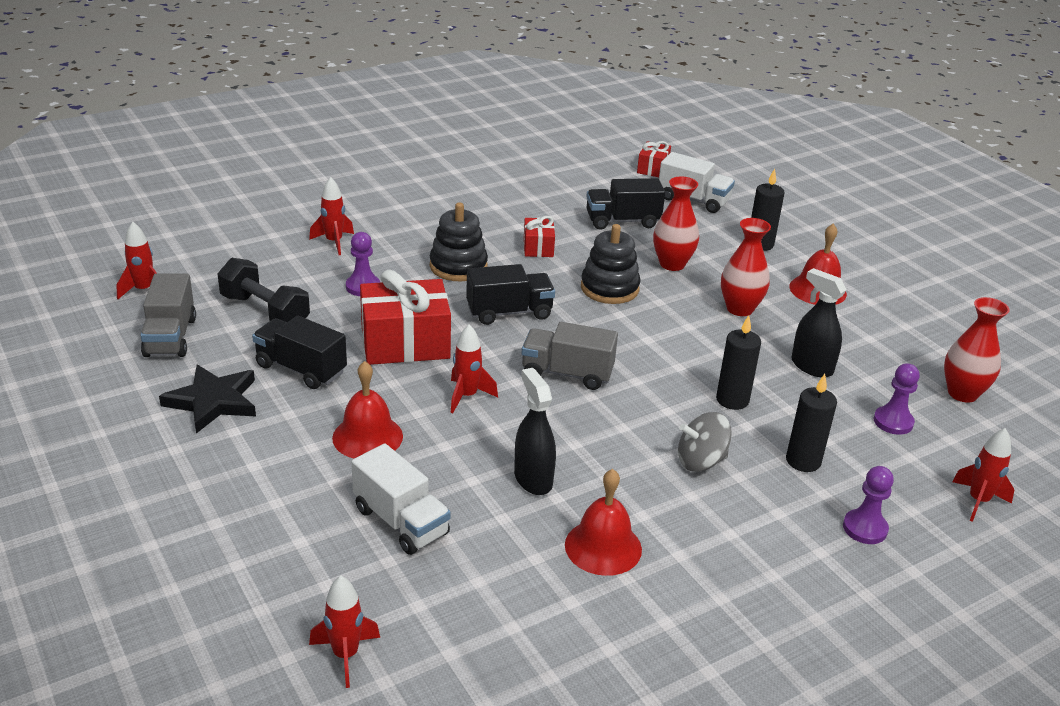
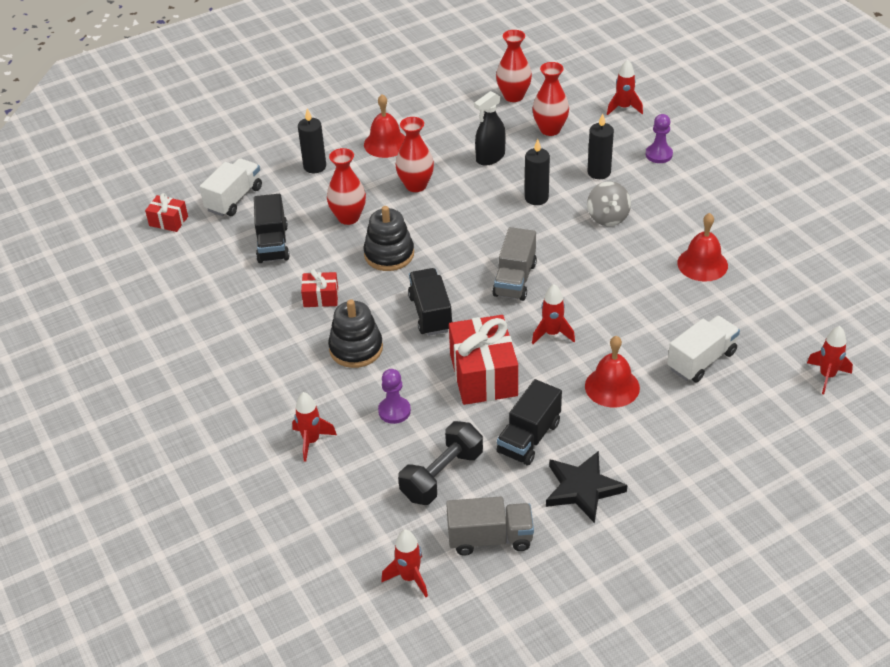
camera: 85 degrees left, 10 degrees up
black spray bottle [514,368,556,495] -> none
purple pawn [874,363,920,435] -> red vase [532,62,569,136]

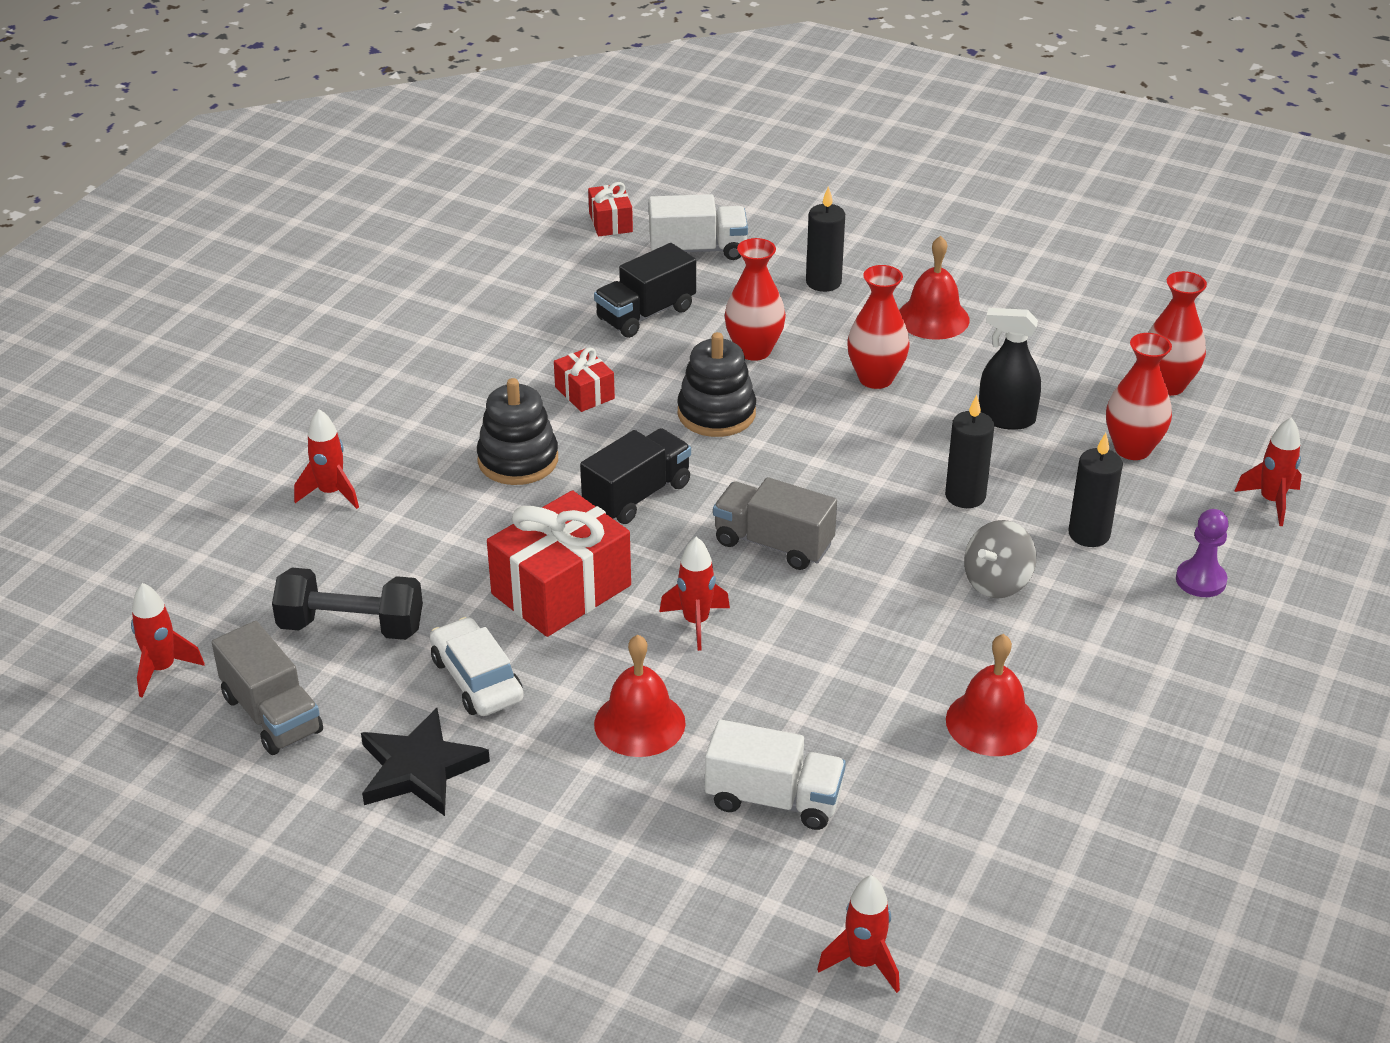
camera: 55 degrees right, 5 degrees down
purple pawn [378,369,411,424] -> none
grey truck [492,227,537,301] -> grey truck turned 45 degrees clockwise [713,477,837,570]
black truck [497,379,562,465] -> white car [430,617,524,716]

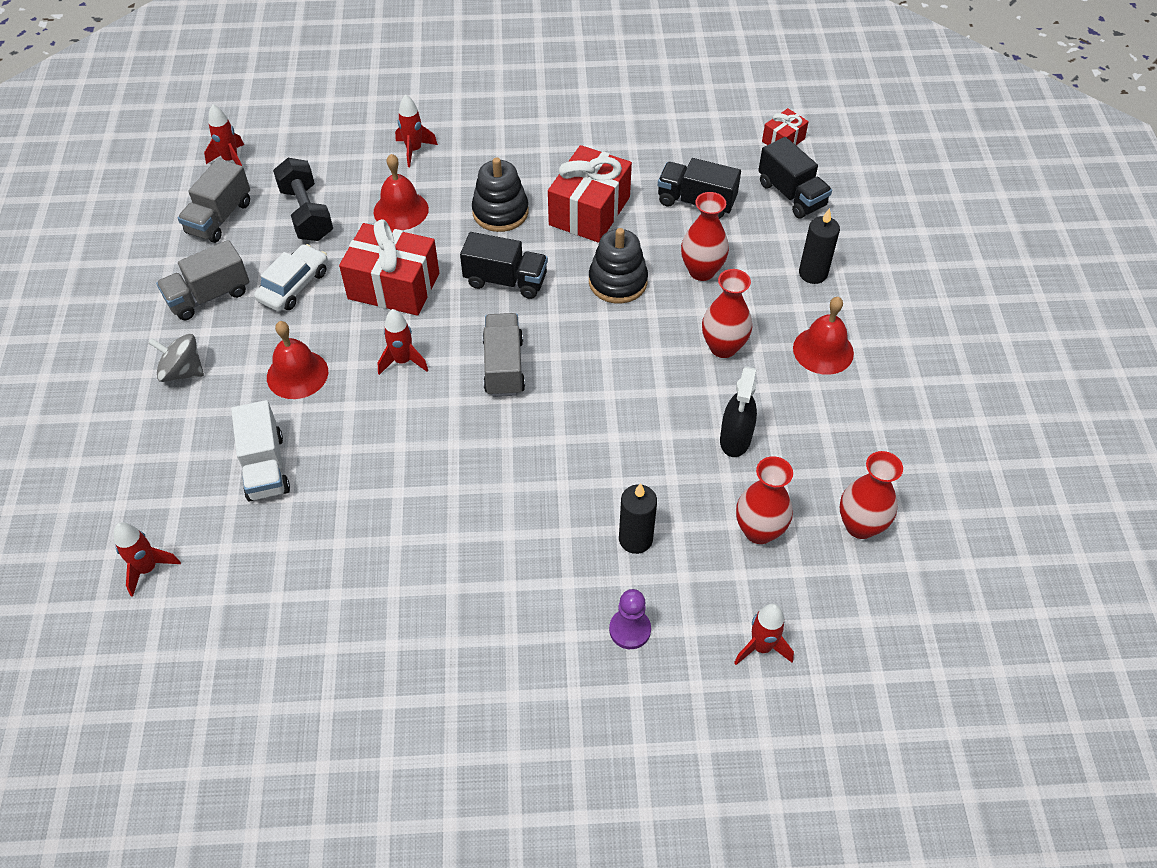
camera: 60 degrees right, 15 degrees up
black star [361,708,490,816] -> grey truck [156,240,249,320]
red gift [554,347,615,412] -> red gift [548,145,632,243], size x1.97
white truck [649,194,748,260] -> black truck [758,137,832,219]
black candle [945,395,994,508] -> none
red bell [946,634,1038,756] -> red bell moved to [374,154,429,230]
grey spinning top [964,520,1036,598] -> grey spinning top moved to [148,334,204,382]
black spray bottle [979,308,1041,430] -> black spray bottle turned 150 degrees counterclockwise [720,367,757,457]

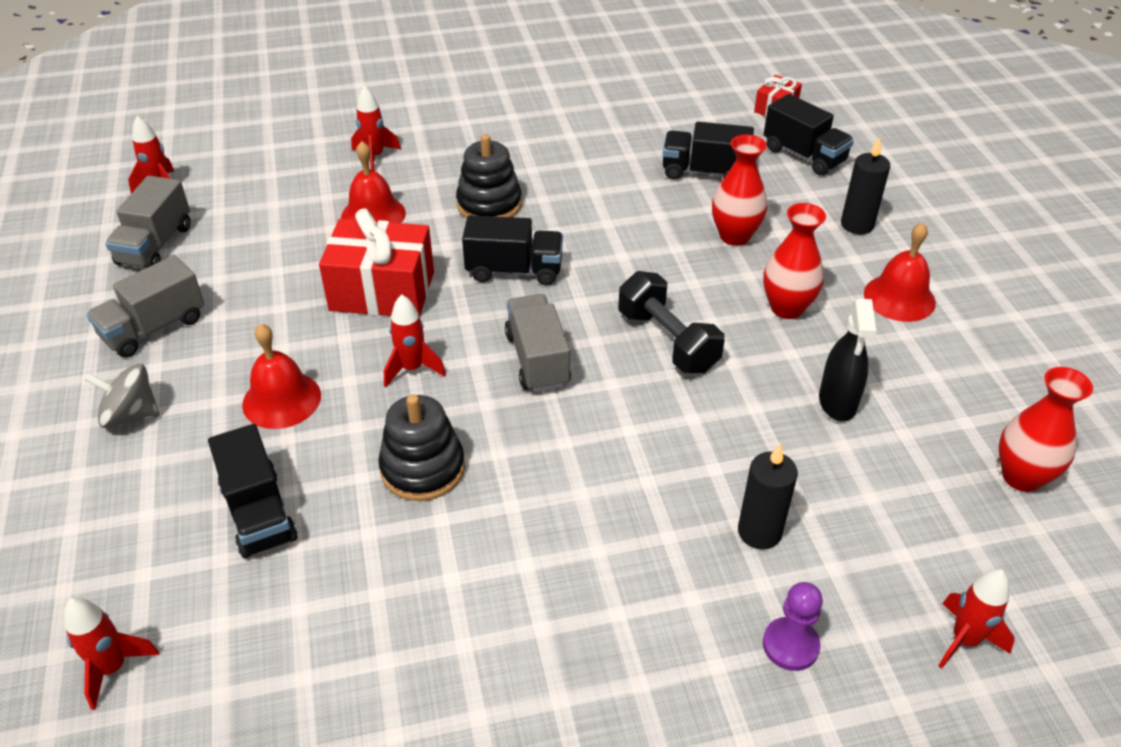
camera: 10 degrees left, 10 degrees down
white truck [231,400,290,502] -> black truck [208,424,298,558]
white car [254,244,328,312] -> none
black dumbbell [273,158,333,241] -> black dumbbell moved to [618,271,725,373]
red gift [548,145,632,243] -> none
black stacking toy [589,228,648,304] -> black stacking toy moved to [378,394,465,501]
red vase [736,456,793,544] -> none

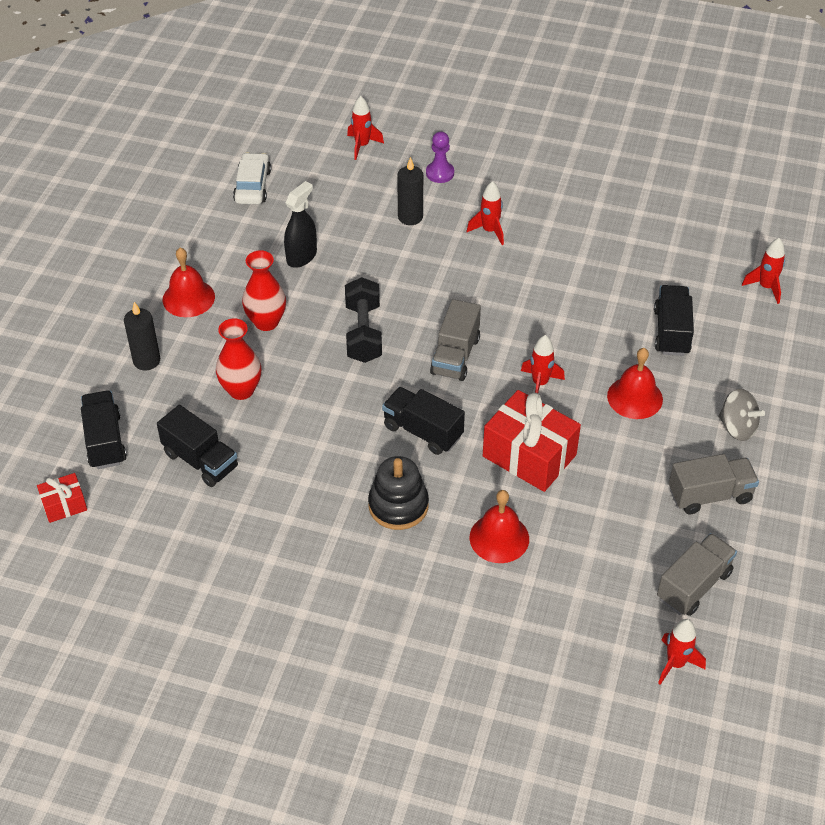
camera: 150 degrees left, 5 degrees up
red rocket [351,86,401,170] -> red rocket moved to [467,181,504,245]
black stacking toy [378,394,465,501] -> none
red vase [999,367,1093,492] -> white car [233,152,271,205]

